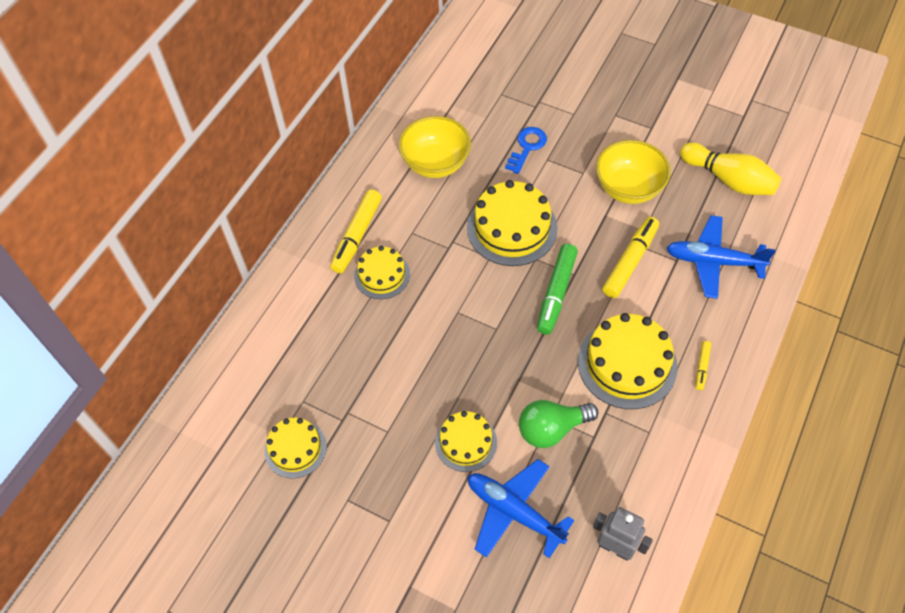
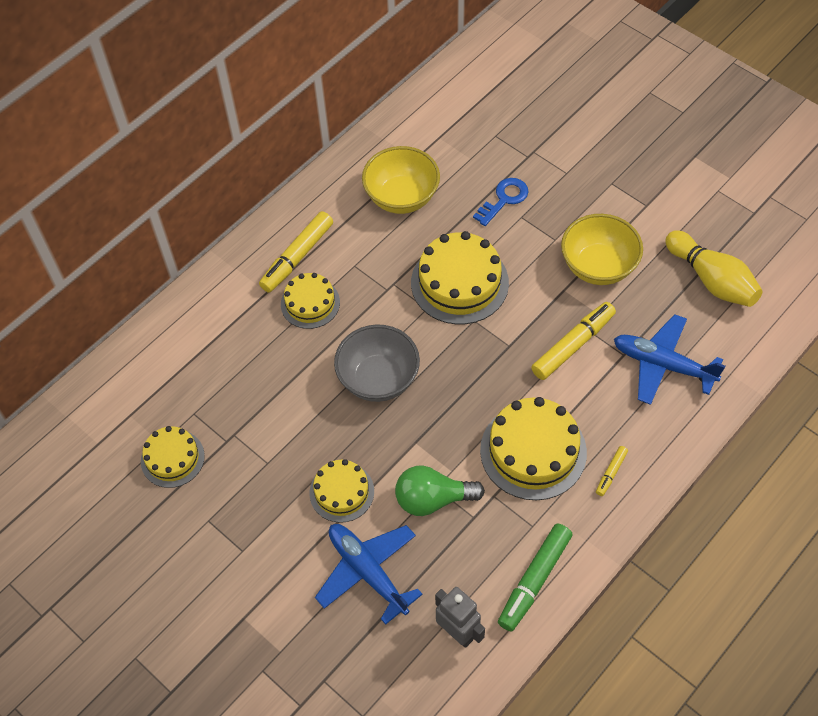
camera: 15 degrees right, 0 degrees up
green marker [537,244,578,335] -> green marker moved to [498,524,573,632]
none -> grey bowl [334,325,420,402]

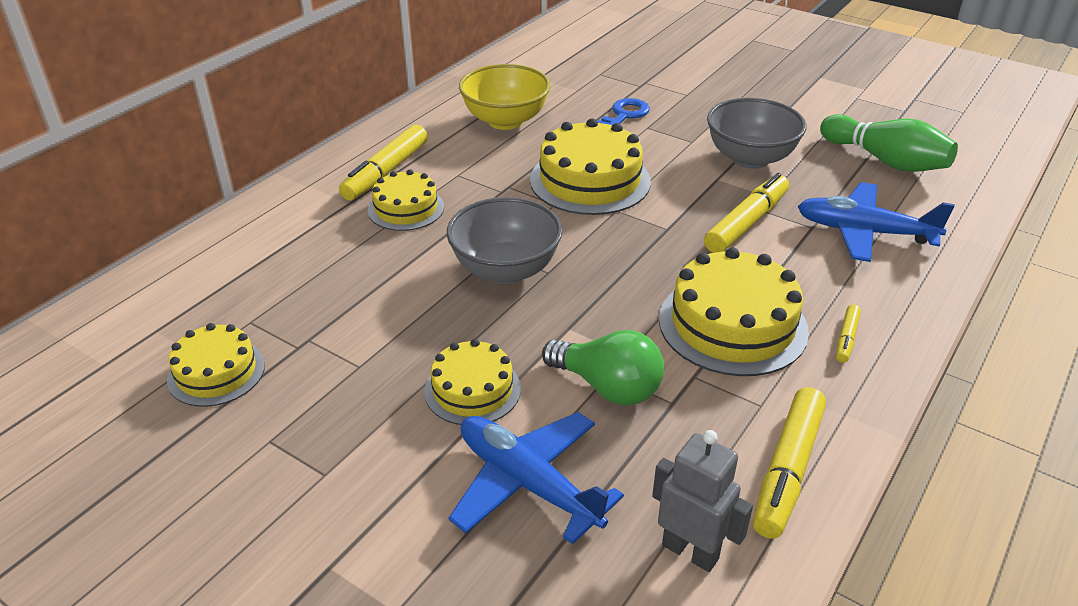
camera: 10 degrees left, 20 degrees down
green light bulb [395,465,485,516] -> green light bulb turned 135 degrees counterclockwise [542,330,664,406]
green marker [498,524,573,632] -> yellow marker [753,387,826,539]
yellow bowl [561,214,643,285] -> grey bowl [707,98,807,169]
yellow bowling pin [665,230,763,307] -> green bowling pin [820,114,958,172]

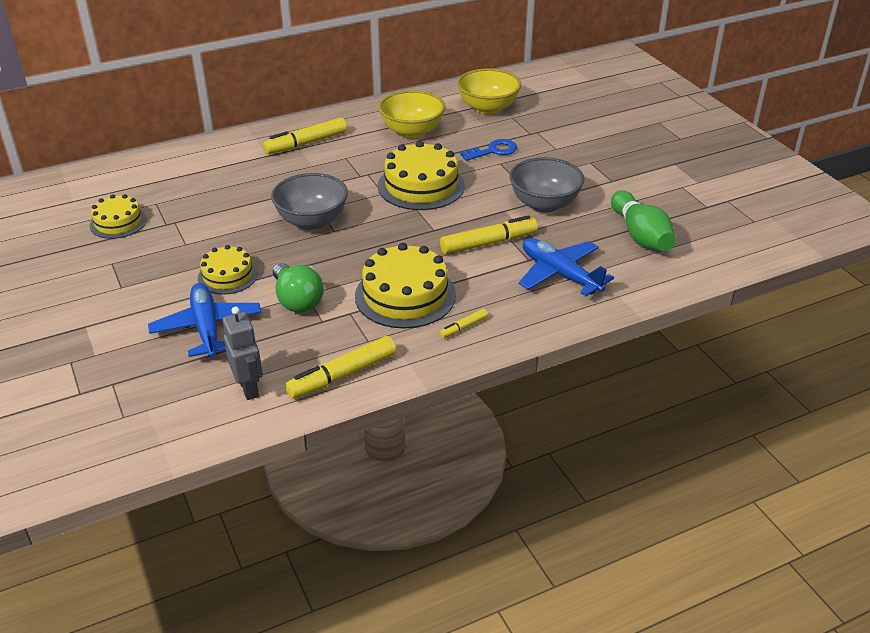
camera: 30 degrees right, 0 degrees up
yellow cake [368,169,444,231] -> none
none -> yellow bowl [457,68,521,115]

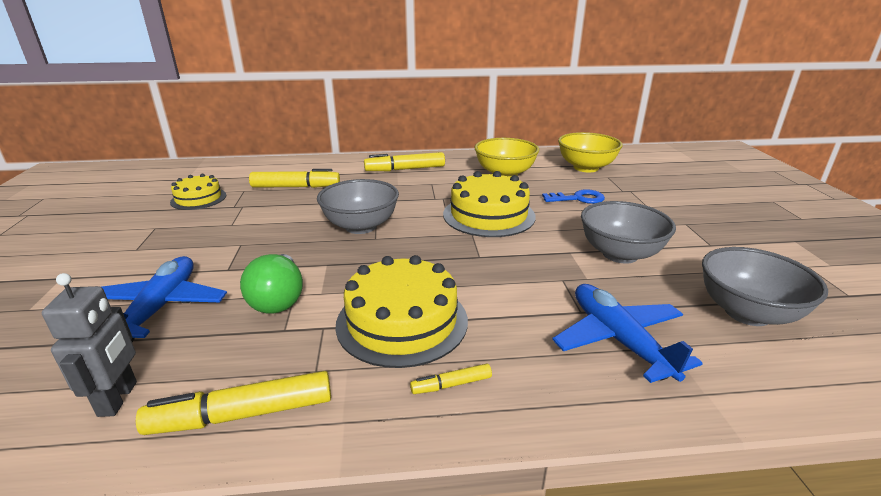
camera: 20 degrees right, 10 degrees down
yellow cake [198,245,258,295] -> none
yellow marker [440,215,538,254] -> yellow marker moved to [249,169,340,188]
green bowling pin [611,190,676,251] -> grey bowl [702,247,828,326]

